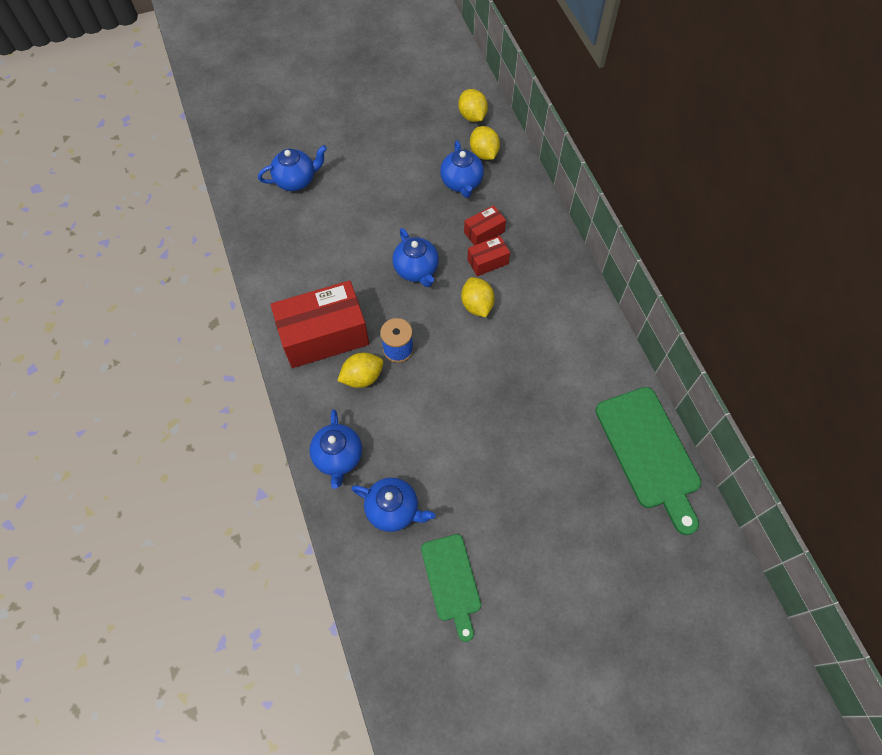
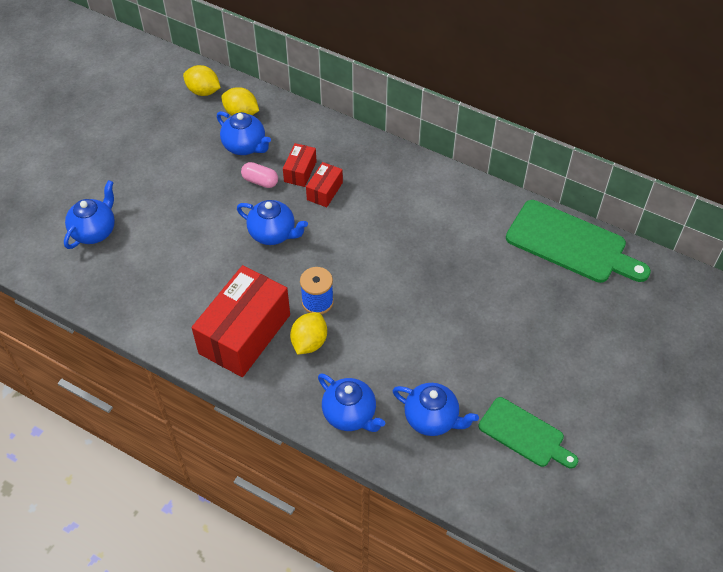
camera: 40 degrees left, 10 degrees down
blue teapot [351,478,435,532] -> blue teapot turned 45 degrees clockwise [393,383,479,436]
yellow lemon [461,277,495,317] -> none
none -> pink capsule [241,162,278,188]

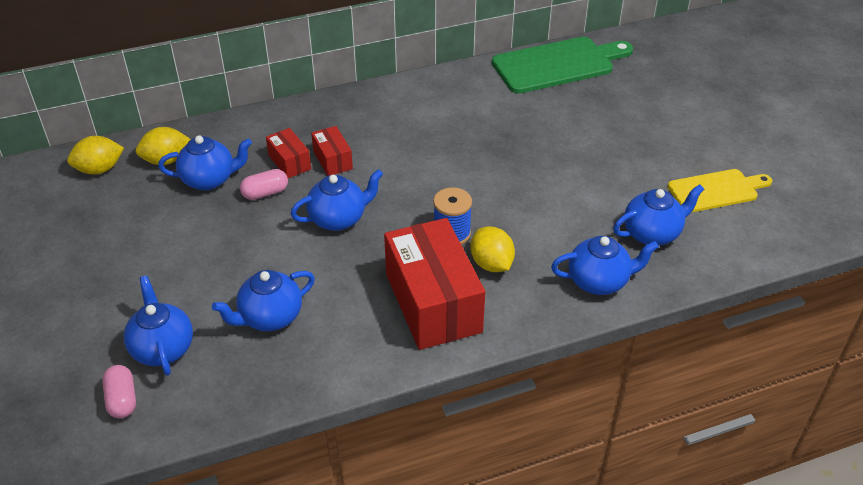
camera: 50 degrees left, 10 degrees down
green cutting board [478,397,578,468] -> yellow cutting board [668,169,772,213]
none -> pink capsule [102,365,136,419]
none -> blue teapot [212,270,315,331]

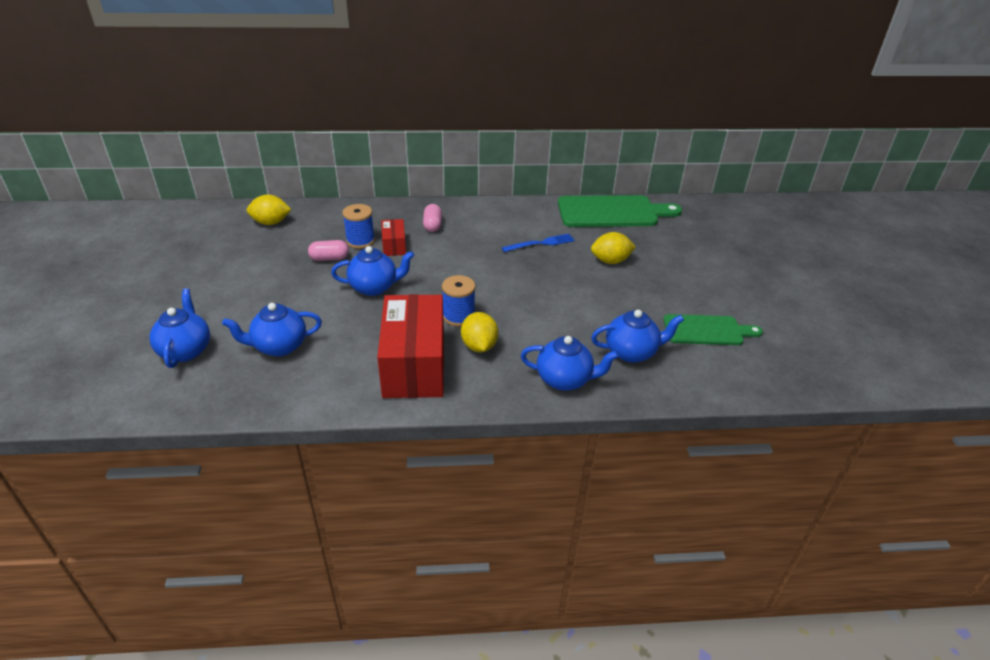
camera: 15 degrees right, 5 degrees down
yellow lemon [67,136,124,175] -> yellow lemon moved to [591,232,636,264]
pink capsule [102,365,136,419] -> pink capsule moved to [423,204,442,232]
blue teapot [158,135,252,190] -> none
red box [266,128,311,178] -> blue spool [342,204,375,249]
yellow cutting board [668,169,772,213] -> green cutting board [663,314,763,345]
none -> blue fork [502,234,575,252]

